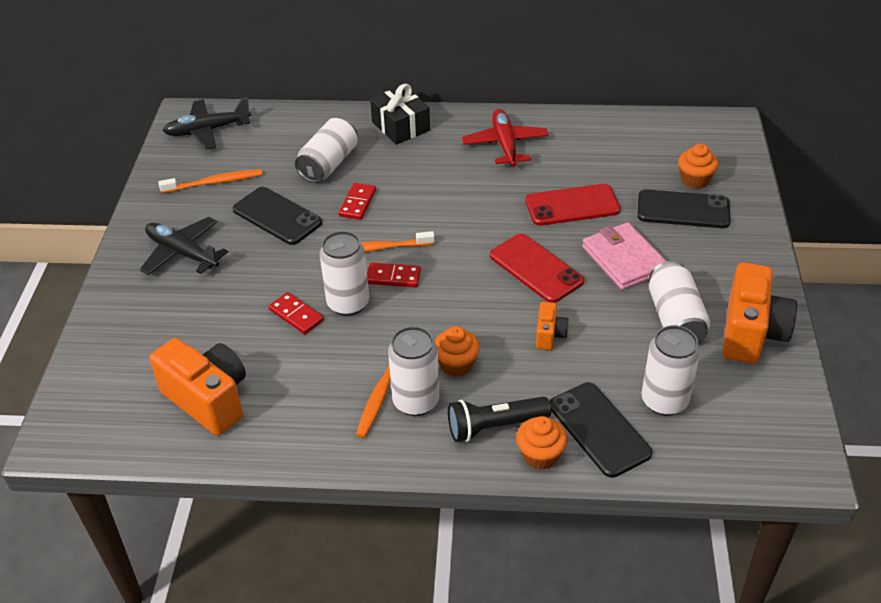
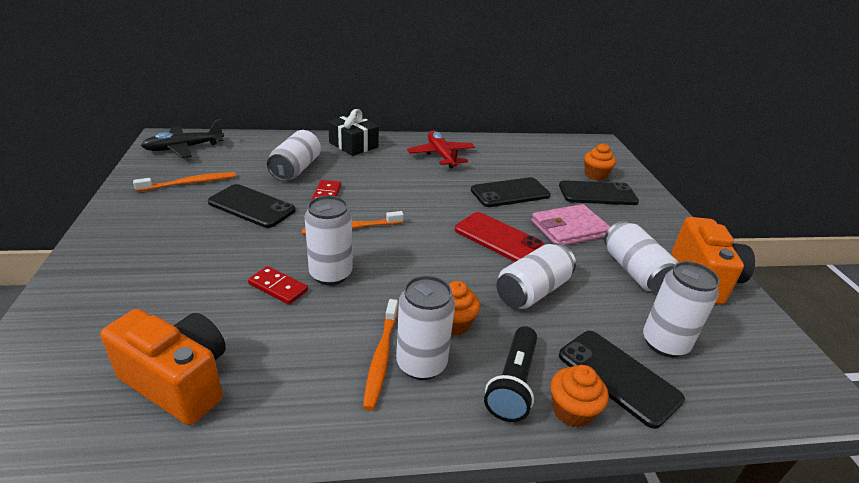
camera: 15 degrees left, 10 degrees down
black plane [140,217,228,275] -> none
red domino [367,262,421,288] -> none
black flashlight [448,397,551,442] -> black flashlight turned 45 degrees counterclockwise [484,326,537,422]
red phone [525,184,621,226] -> black phone [471,177,550,207]
orange camera [536,302,569,350] -> white can [496,243,576,309]
pink wallet [582,222,666,290] -> pink wallet turned 75 degrees counterclockwise [531,204,610,245]

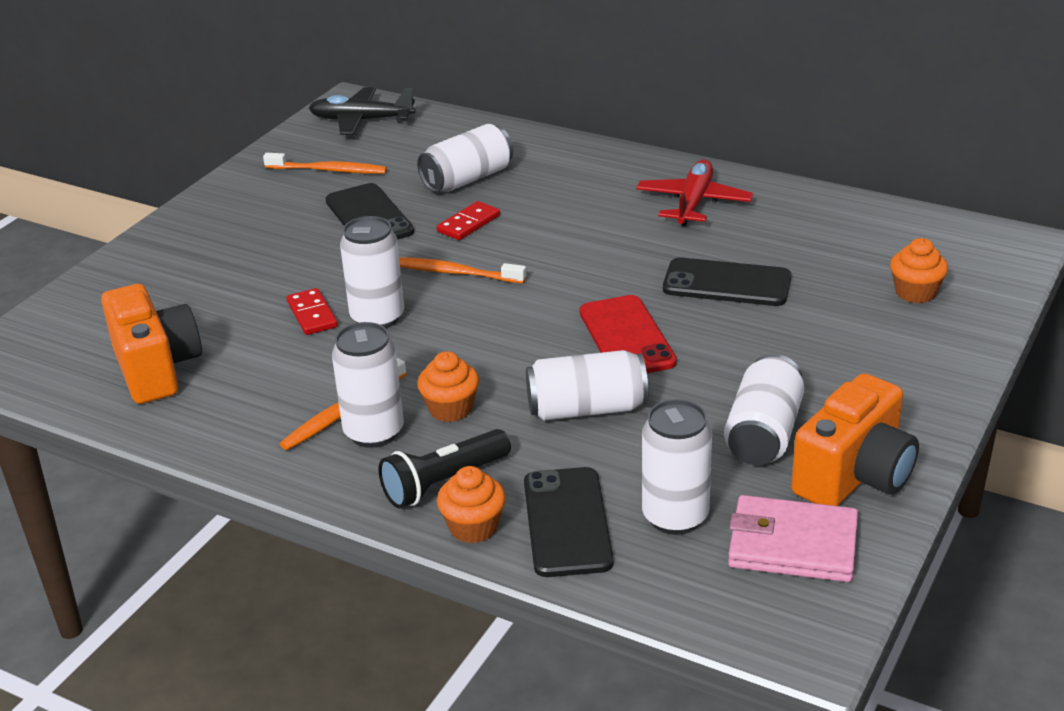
camera: 40 degrees right, 0 degrees up
black gift [328,109,379,156] -> none
pink wallet [531,204,610,245] -> pink wallet moved to [728,495,858,582]
black phone [559,180,639,205] -> none

